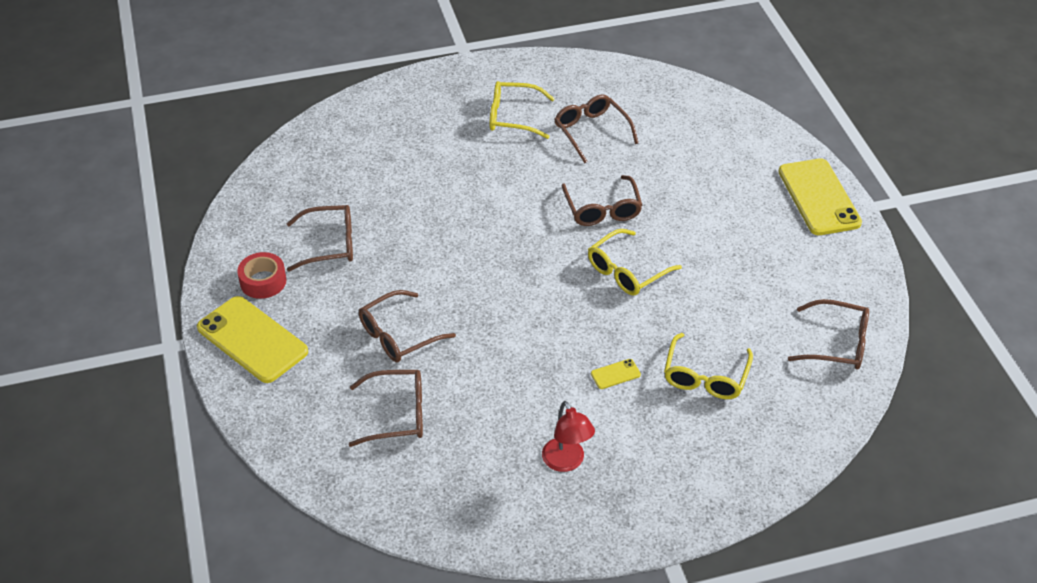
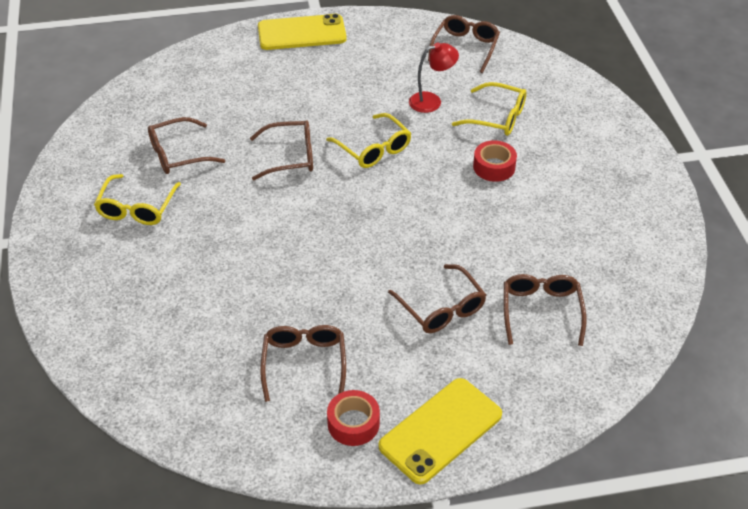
camera: 85 degrees left, 0 degrees up
red lamp [542,401,595,472] -> red lamp moved to [409,43,459,113]
yellow phone [591,359,641,389] -> red tape [473,140,517,182]

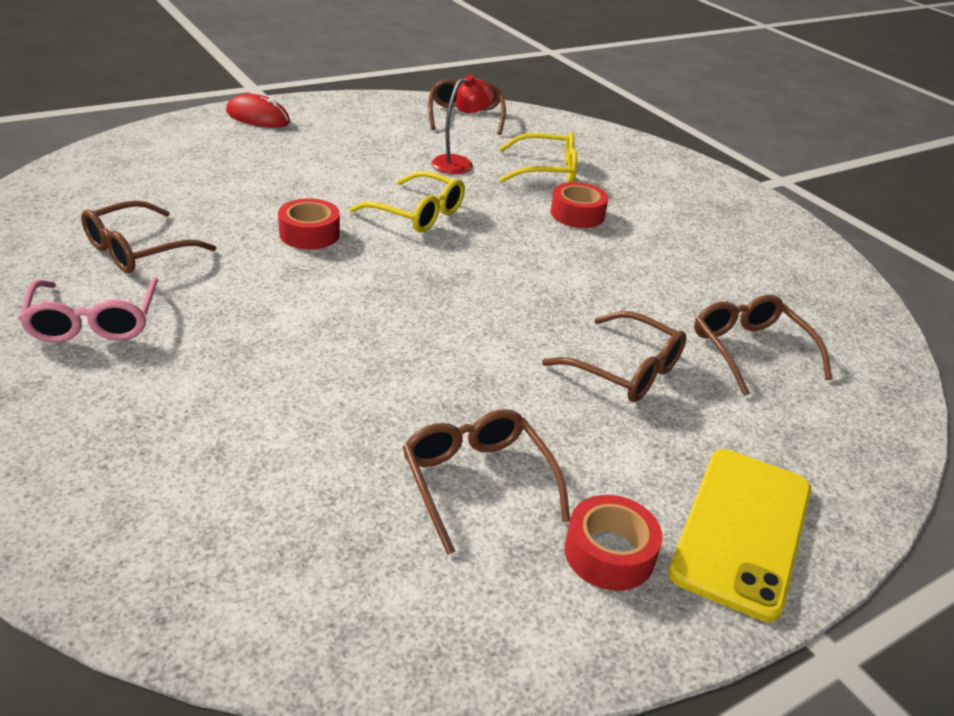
camera: 25 degrees left, 10 degrees down
yellow glasses [94,174,181,225] -> pink glasses [19,277,158,343]
brown glasses [250,120,313,180] -> red tape [278,198,340,249]
yellow phone [258,14,347,50] -> red mouse [226,94,290,127]

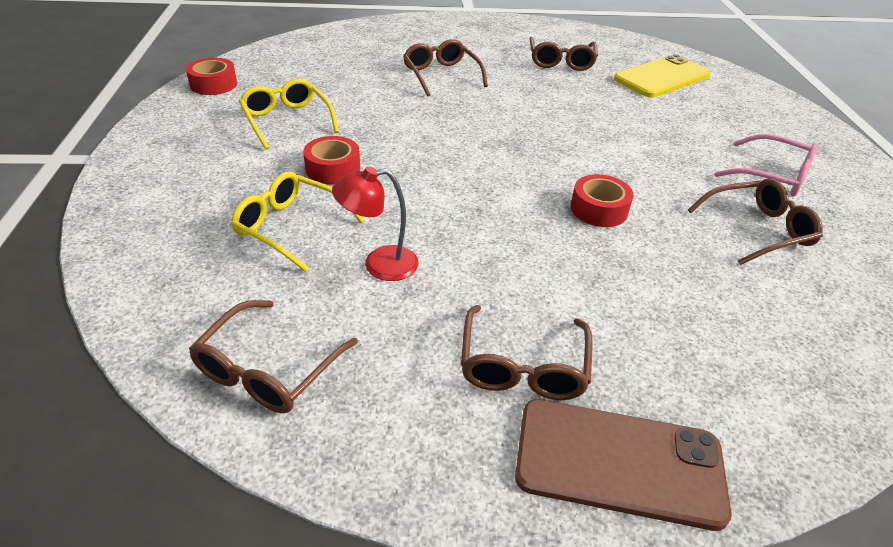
camera: 150 degrees left, 5 degrees up
pink glasses [19,277,158,343] -> pink glasses turned 105 degrees clockwise [715,134,818,197]
red mouse [226,94,290,127] -> brown phone [515,399,732,531]
yellow glasses [350,171,465,232] -> yellow glasses moved to [239,78,339,150]
red tape [564,495,662,591] -> red tape moved to [186,58,237,95]
yellow phone [668,449,811,622] -> yellow phone moved to [614,54,711,98]
brown glasses [694,295,832,396] -> brown glasses moved to [461,305,593,400]

